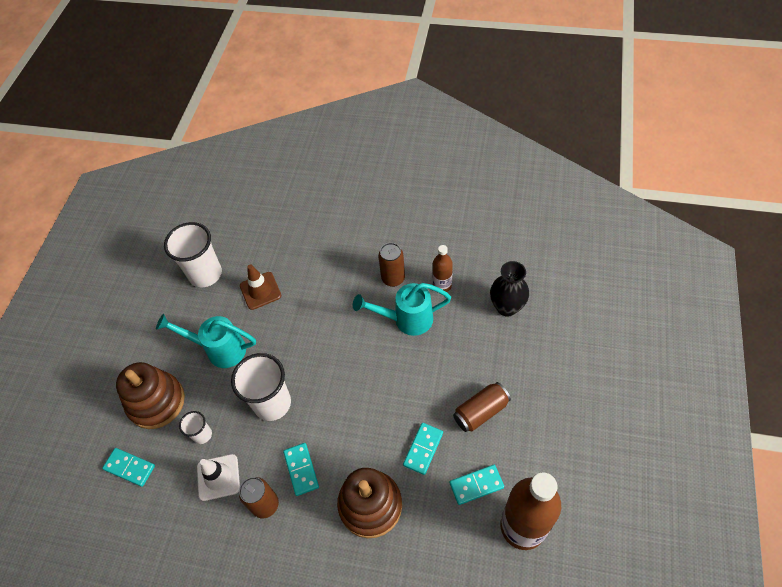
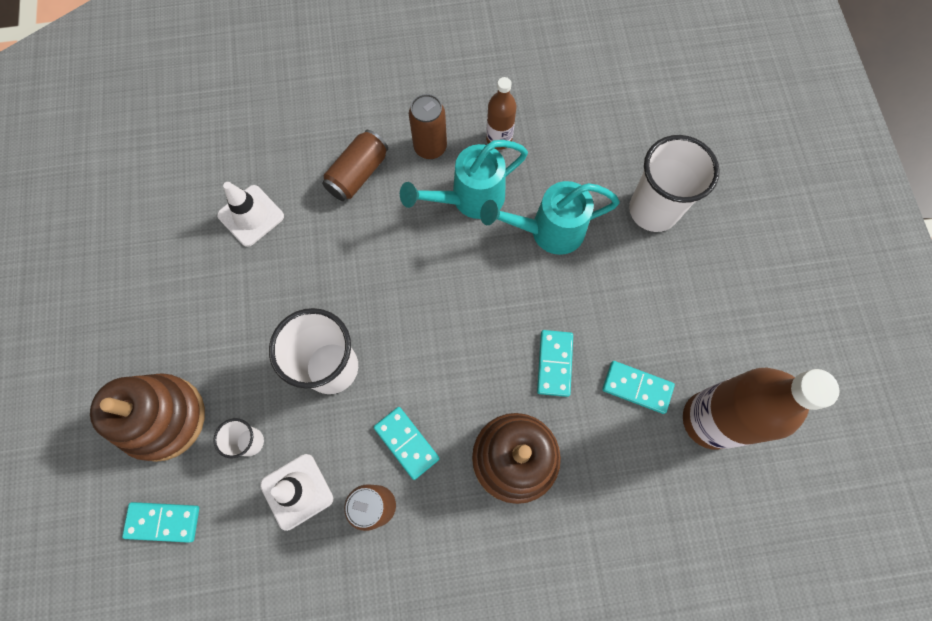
camera: 25 degrees left, 15 degrees up
turquoise watering can [156,314,256,368] -> turquoise watering can moved to [480,181,620,255]
white cup [164,222,222,287] -> white cup moved to [629,135,720,232]
brown traffic cone [240,264,281,310] -> white traffic cone [217,182,284,247]
turquoise domino [449,465,504,505] -> turquoise domino turned 60 degrees clockwise [602,361,675,414]
brown can [453,382,511,432] -> brown can moved to [322,130,388,201]
black vase [490,261,529,317] -> none

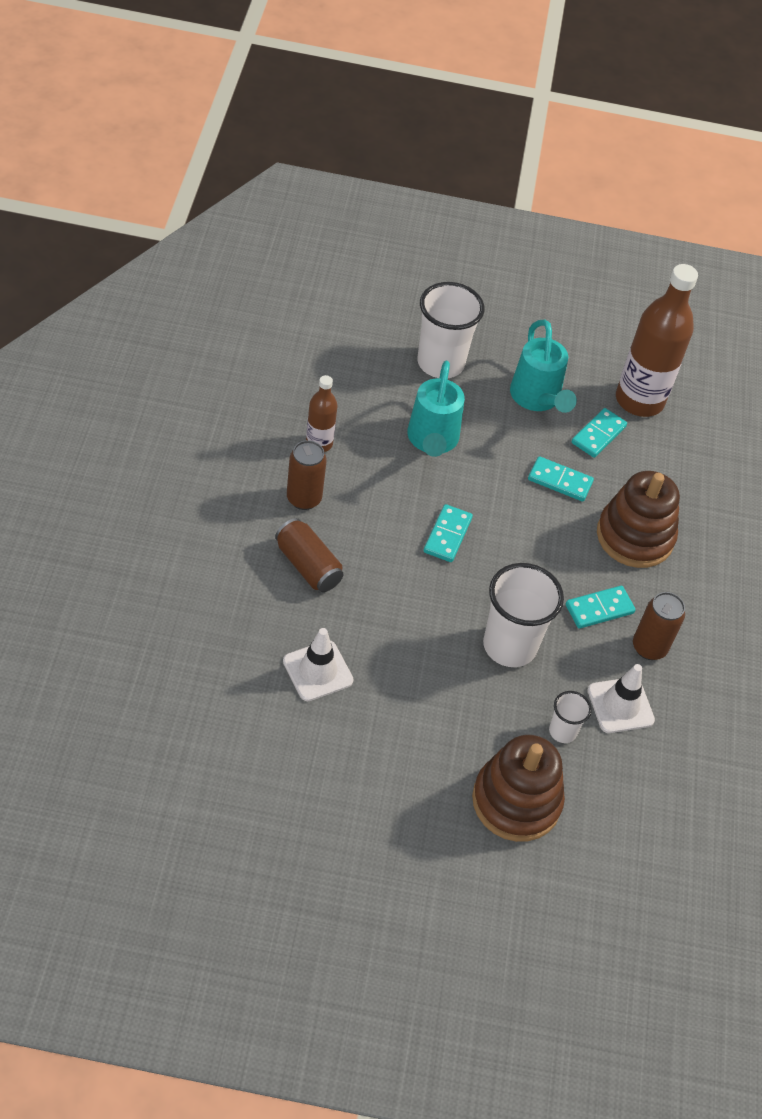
camera: 80 degrees left, 20 degrees down
turquoise domino [122,502,199,543] -> turquoise domino moved to [424,504,473,562]
turquoise watering can [400,140,528,219] -> turquoise watering can moved to [510,320,577,413]

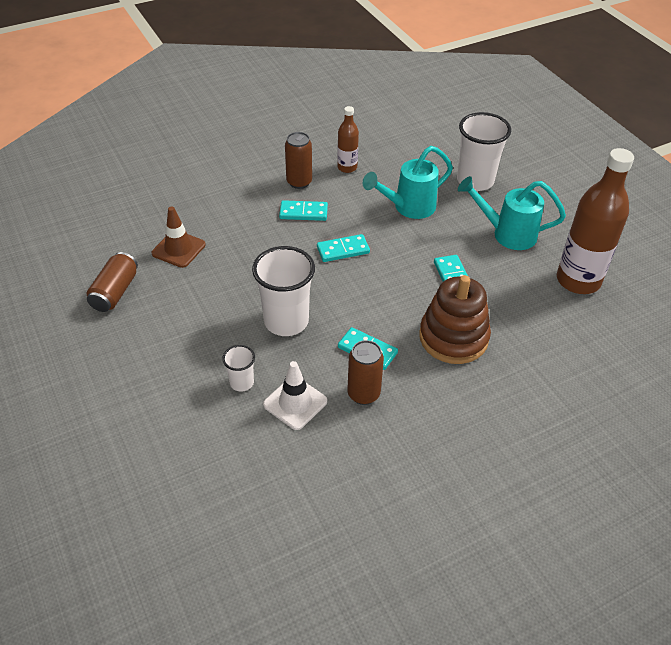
camera: 60 degrees right, 5 degrees down
brown can [275,518,343,592] -> brown can moved to [87,252,138,312]
white traffic cone [283,628,354,701] -> brown traffic cone [152,206,206,268]
brown stacking toy [472,735,565,842] -> none
turquoise watering can [510,320,577,413] -> turquoise watering can turned 60 degrees clockwise [458,176,566,250]
turquoise domino [571,408,627,458] -> turquoise domino moved to [279,200,328,221]

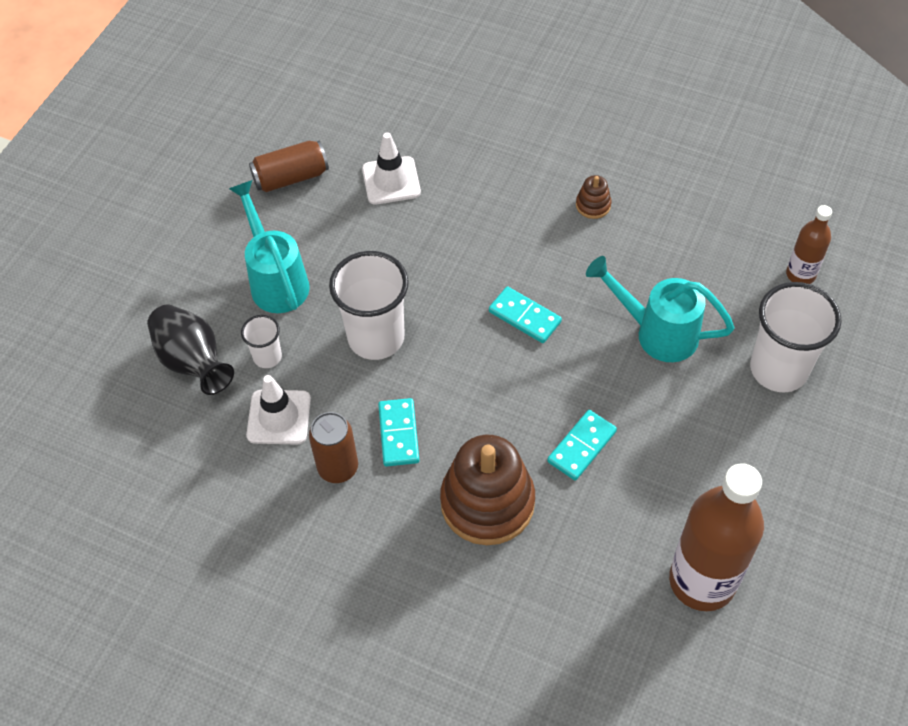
camera: 55 degrees right, 10 degrees up
brown traffic cone [152,206,206,268] -> white traffic cone [362,132,421,205]
turquoise domino [279,200,328,221] -> none
brown can [285,132,312,189] -> brown stacking toy [576,175,612,219]
brown bottle [337,106,359,173] -> brown bottle moved to [786,205,832,284]
turquoise watering can [458,176,566,250] -> turquoise watering can moved to [229,180,310,313]
none -> black vase [147,305,234,395]

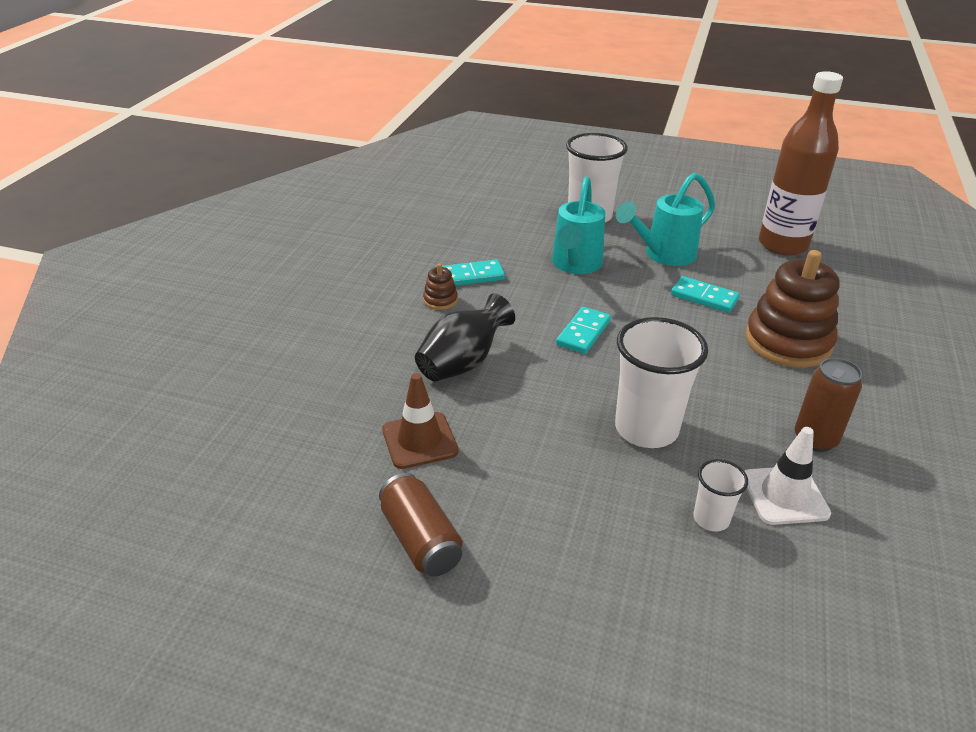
camera: 100 degrees left, 20 degrees down
black vase [147,305,234,395] -> black vase moved to [415,293,515,382]
turquoise watering can [229,180,310,313] -> turquoise watering can moved to [616,173,715,266]
white traffic cone [362,132,421,205] -> brown traffic cone [382,373,459,469]
turquoise domino [378,398,420,467] -> turquoise domino moved to [442,259,505,286]
brown bottle [786,205,832,284] -> none

